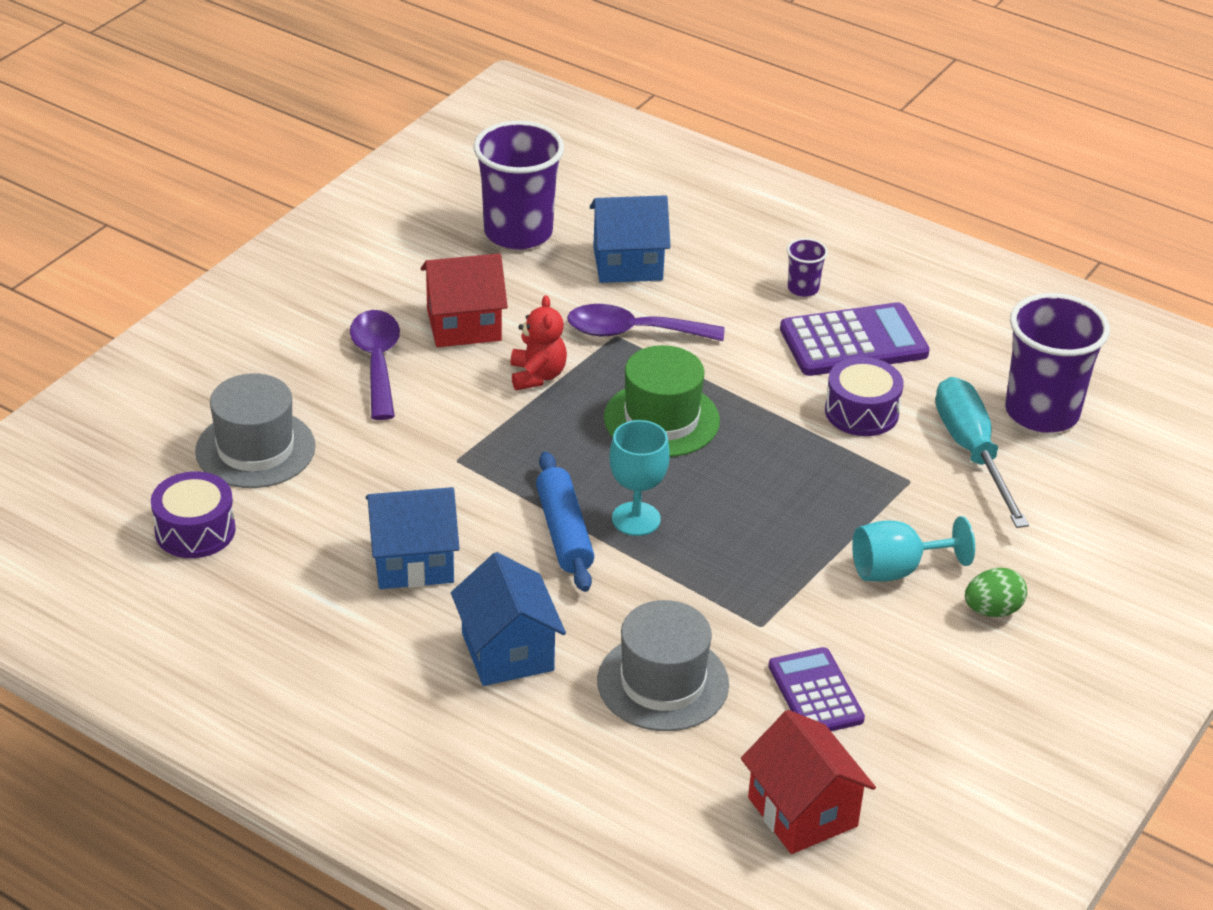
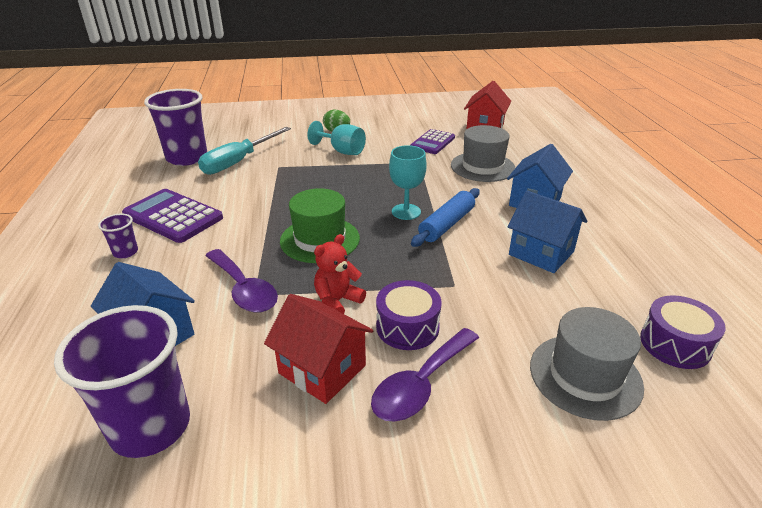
camera: 130 degrees left, 5 degrees down
purple drum [825,357,904,436] -> purple drum moved to [376,280,442,350]

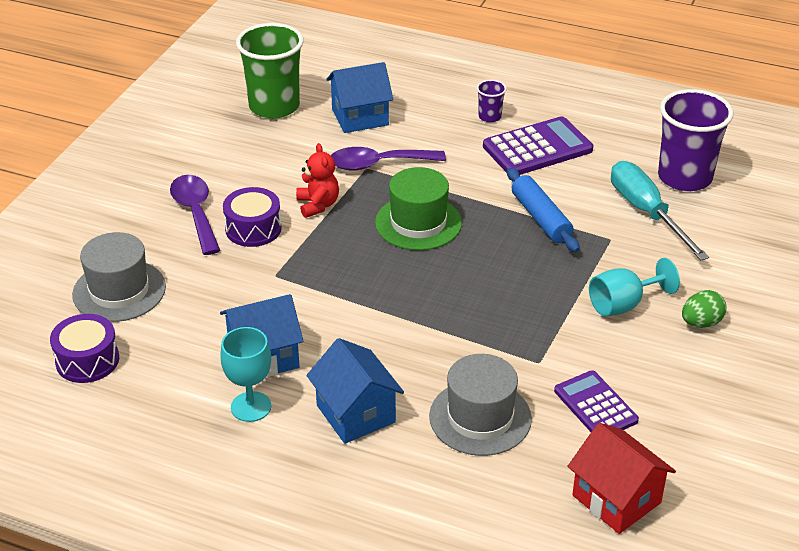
camera: 120 degrees right, 5 degrees up
purple cup [54,305,190,458] -> green cup [236,23,304,119]
red house [264,294,373,404] -> none
turquoise goblet [389,145,427,220] -> turquoise goblet moved to [220,327,271,422]
blue rolling pin [411,188,480,247] -> blue rolling pin moved to [507,168,580,252]

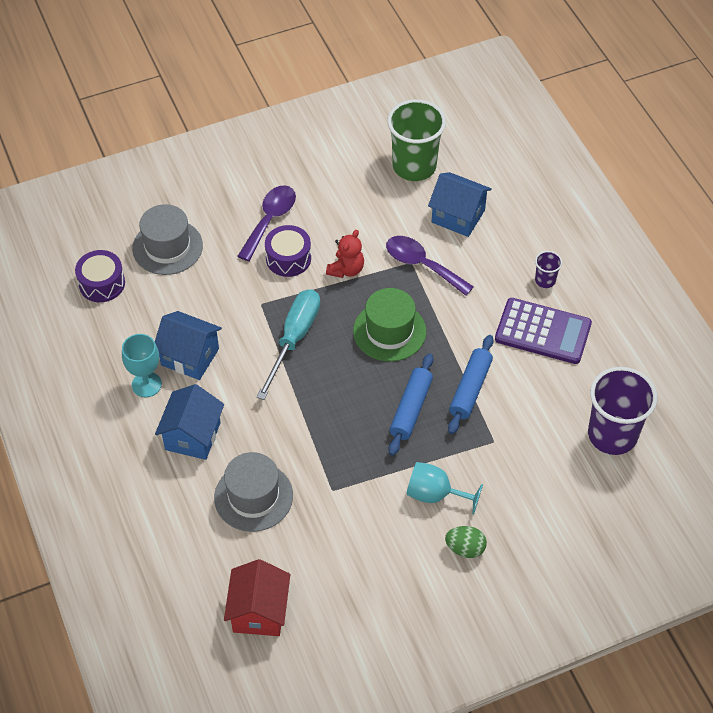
camera: 45 degrees right, 15 degrees up
purple calculator [554,370,639,432] -> none
turquoise screwdriver [611,161,709,260] -> turquoise screwdriver moved to [257,289,320,400]
none -> blue rolling pin [389,353,433,456]

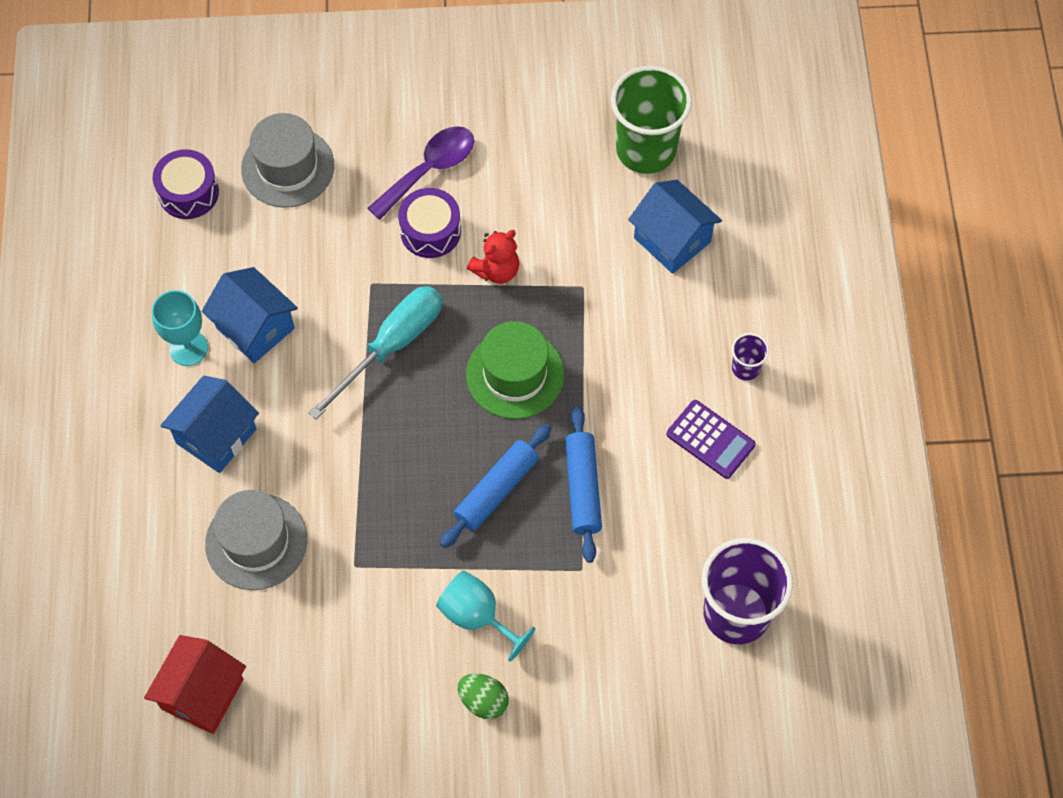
camera: 20 degrees right, 10 degrees up
purple spoon [386,236,474,296] -> none
blue rolling pin [448,335,494,434] -> blue rolling pin turned 45 degrees counterclockwise [565,406,602,563]
purple calculator [495,298,592,364] -> purple calculator [667,400,756,479], size x0.66

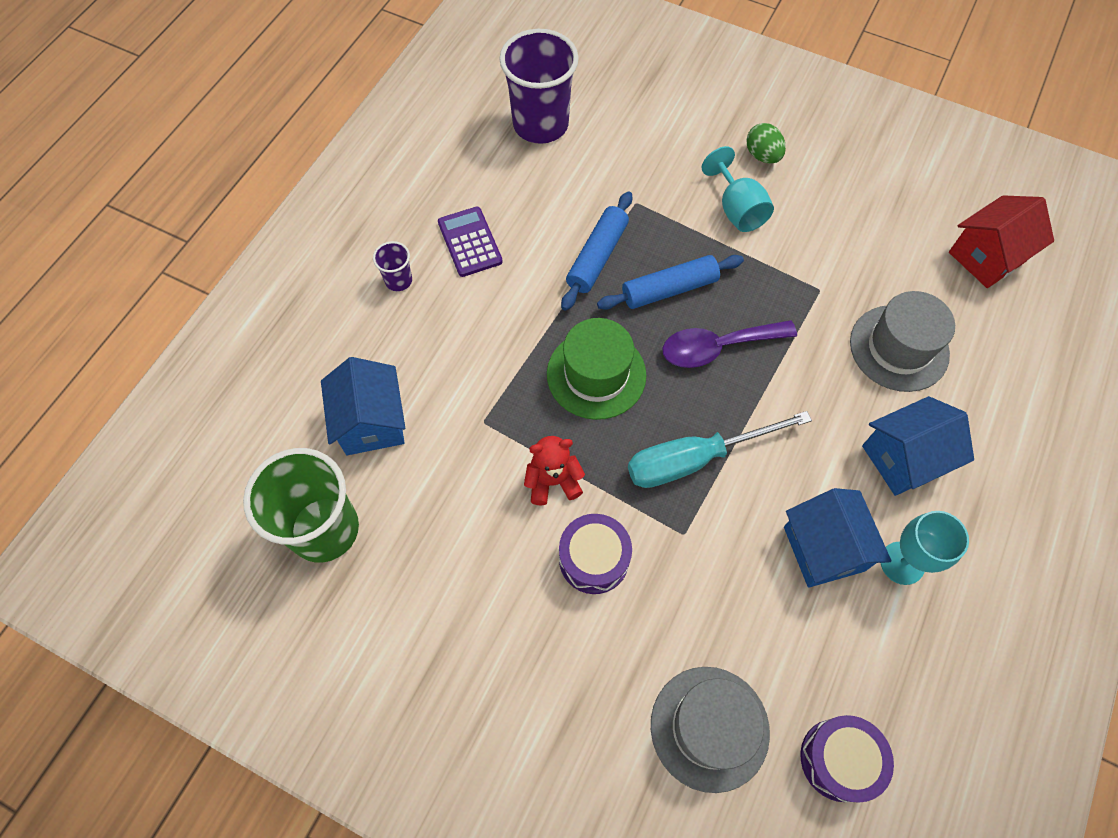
camera: 150 degrees left, 0 degrees up
purple spoon [367,126,474,220] -> purple spoon moved to [662,320,797,368]

